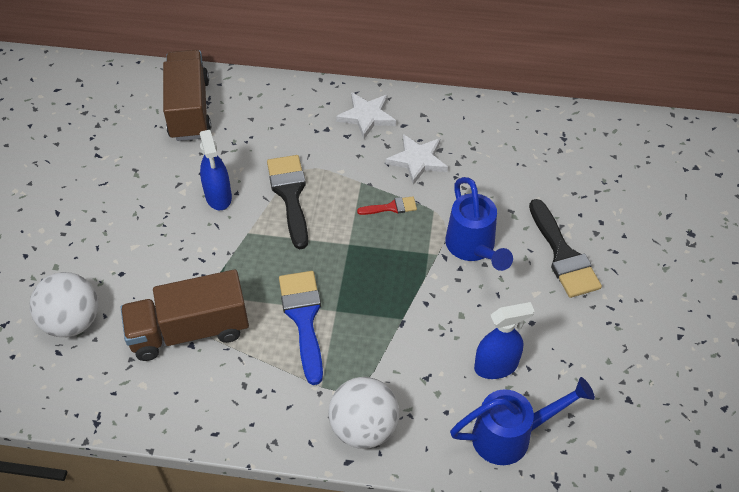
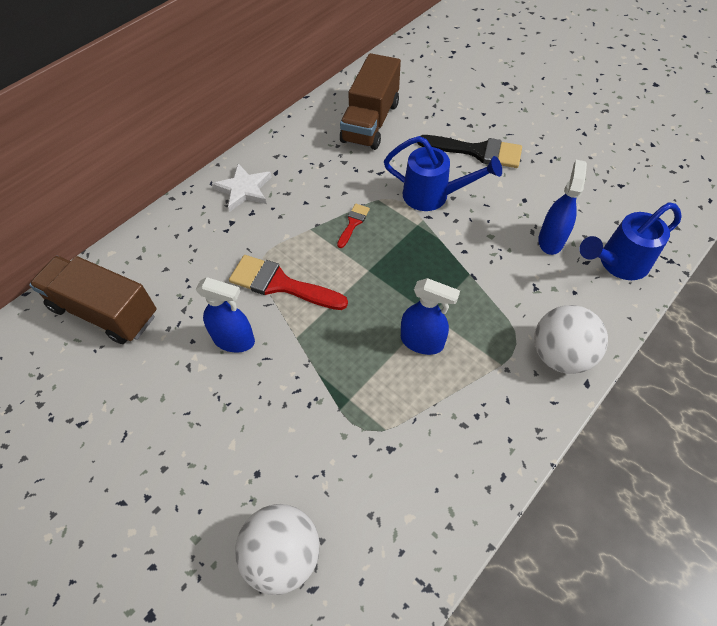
camera: 55 degrees left, 5 degrees up
brown truck [121,269,249,361] -> brown truck moved to [340,53,401,150]
black brush [267,155,308,249] -> red brush [229,255,348,310]
blue brush [279,271,323,385] -> blue spray bottle [401,278,460,355]
white star [386,134,448,185] -> none
blue watering can [450,377,595,465] -> blue watering can turned 135 degrees counterclockwise [579,202,682,280]

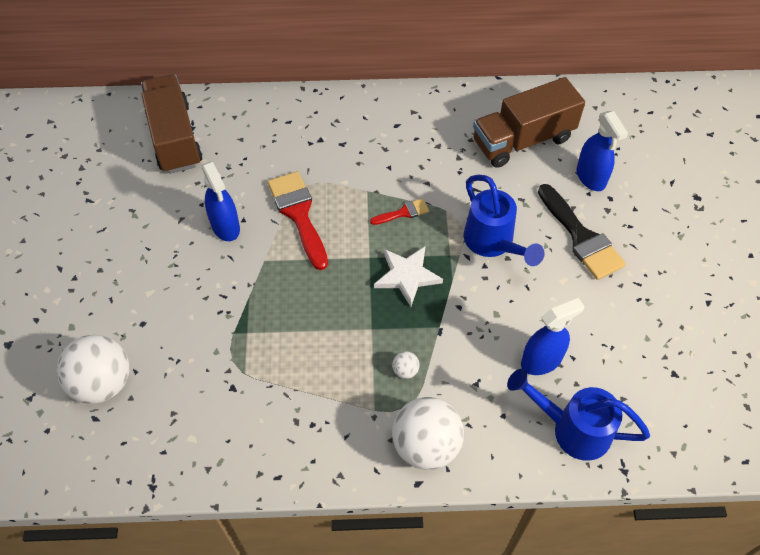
camera: 45 degrees right, 0 degrees up
white star [212,163,272,212] -> white star moved to [374,247,443,307]
blue spray bottle [401,278,460,355] -> blue spray bottle moved to [576,111,628,191]
none -> white ball [392,351,420,379]

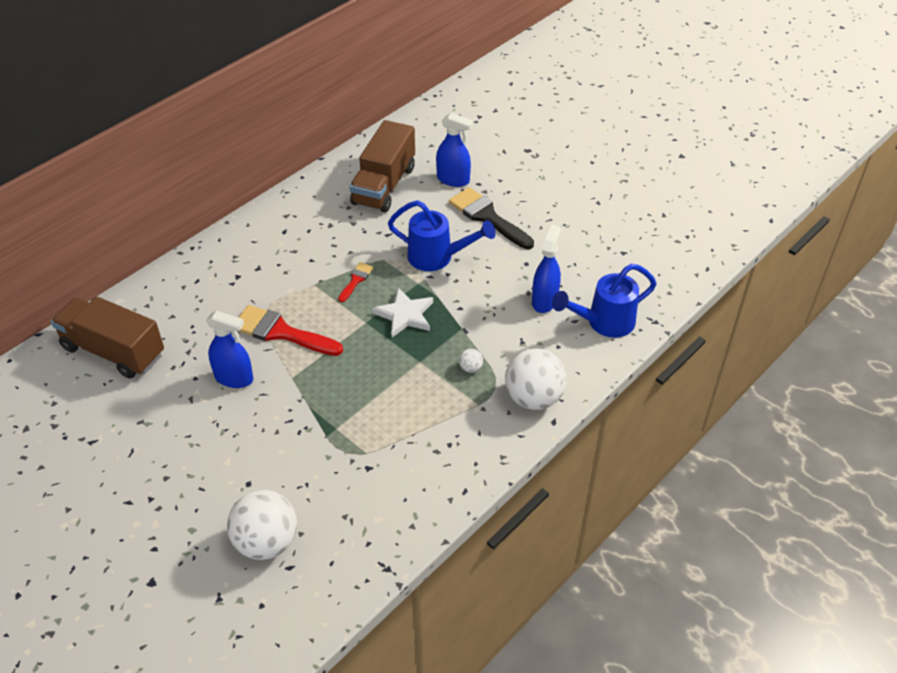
camera: 45 degrees left, 10 degrees down
black brush [538,184,626,280] -> black brush turned 150 degrees counterclockwise [449,187,534,249]

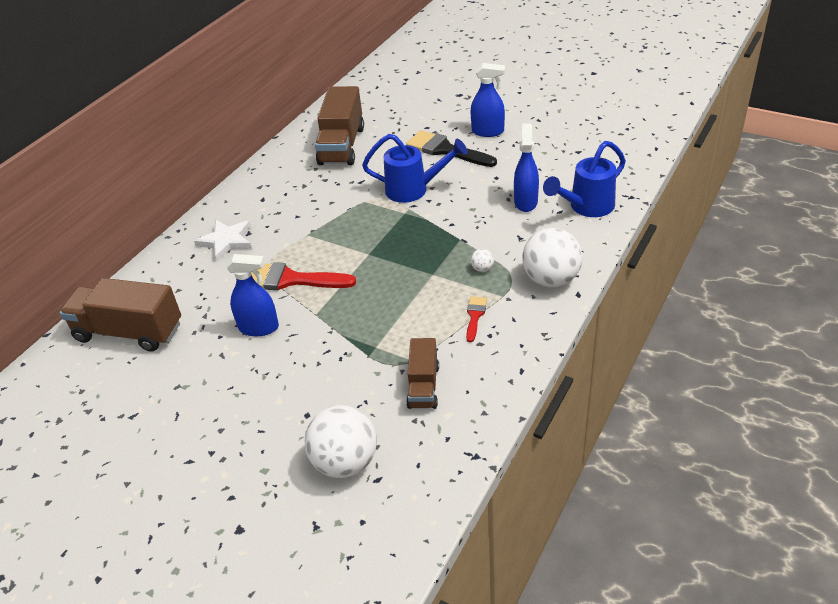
camera: 10 degrees left, 5 degrees down
red brush [338,262,373,302] -> red brush moved to [466,296,487,342]
white star [372,287,433,337] -> white star moved to [194,220,252,261]
blue spray bottle [436,113,473,187] -> blue spray bottle moved to [470,63,505,137]
none -> brown truck [406,338,439,409]

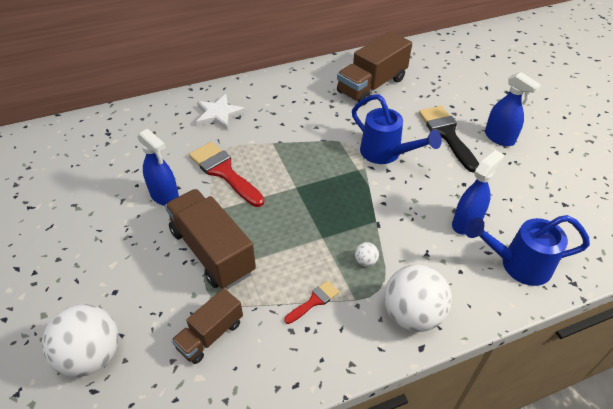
camera: 35 degrees right, 5 degrees up
brown truck [60,278,181,352] -> brown truck moved to [165,189,256,289]

